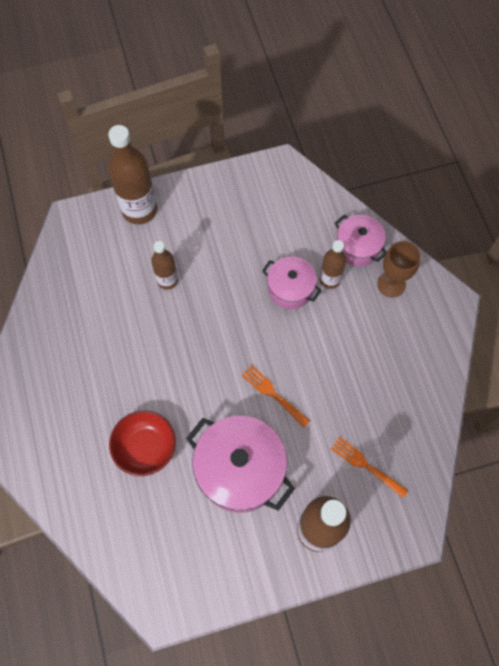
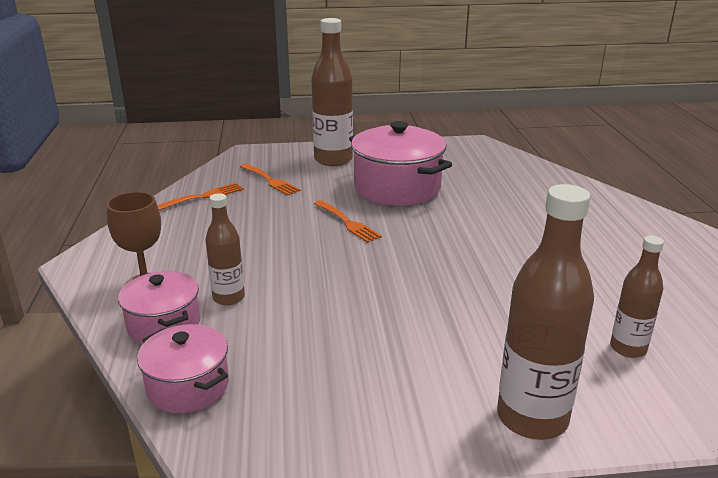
camera: 170 degrees left, 40 degrees down
red bowl [109,411,176,476] -> none
brown bottle [151,241,178,290] -> brown bottle moved to [610,235,664,358]
pink pot [262,257,322,309] -> pink pot moved to [137,324,229,413]
none -> orange fork [157,183,243,210]

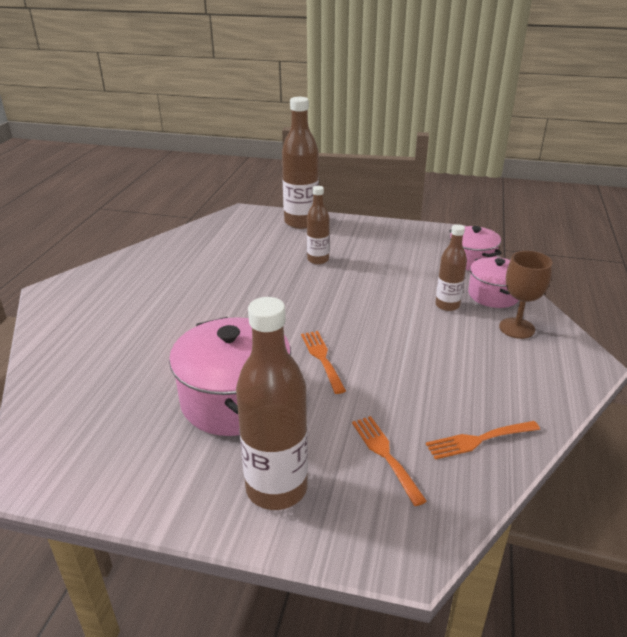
camera: 160 degrees left, 5 degrees up
brown bottle [610,235,664,358] -> brown bottle moved to [307,186,330,265]

